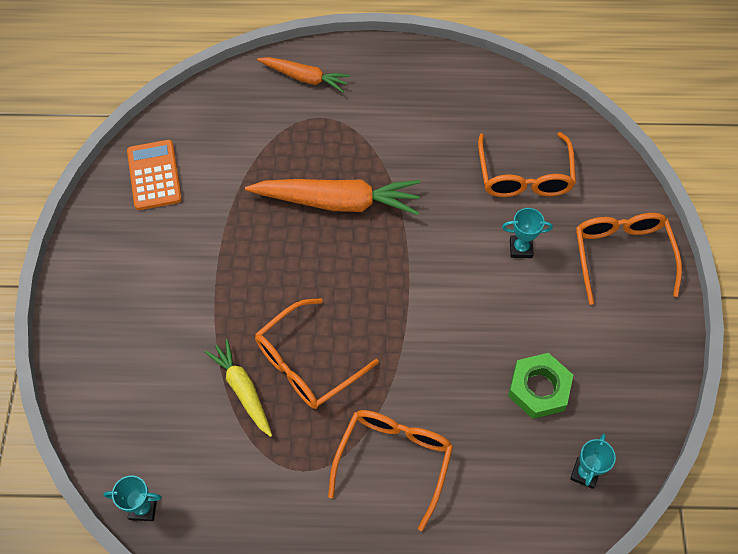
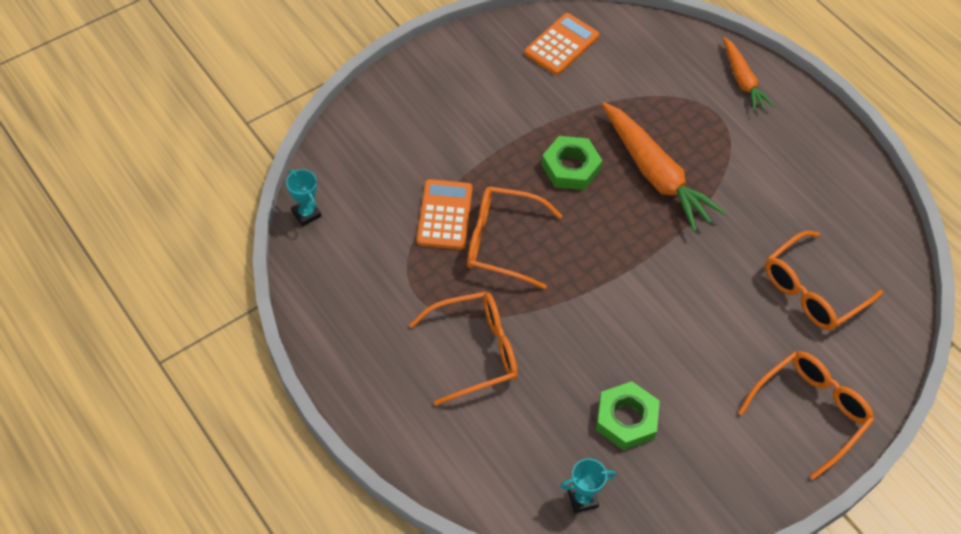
camera: 50 degrees right, 5 degrees down
yellow carrot [205,339,272,437] -> orange calculator [417,179,473,250]
turquoise trophy [502,208,553,258] -> none
none -> green nut [541,136,603,190]

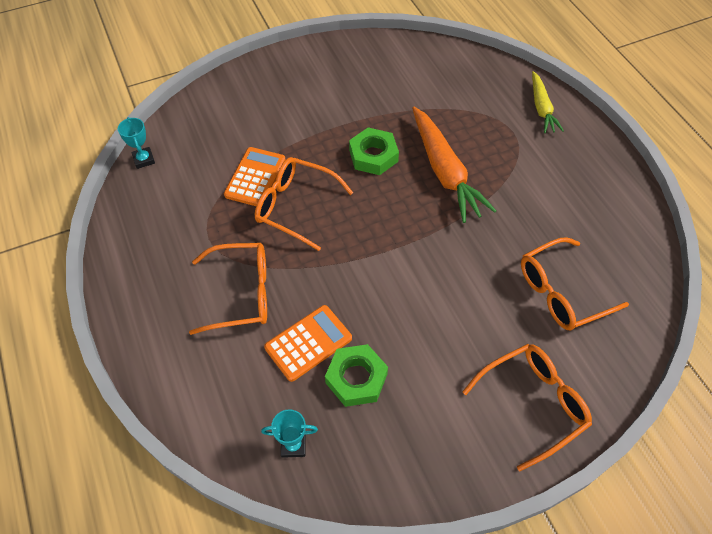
camera: 15 degrees right, 0 degrees up
orange calculator [524,13,599,75] -> orange calculator moved to [264,305,352,382]
orange carrot [723,37,774,112] -> yellow carrot [532,71,564,133]

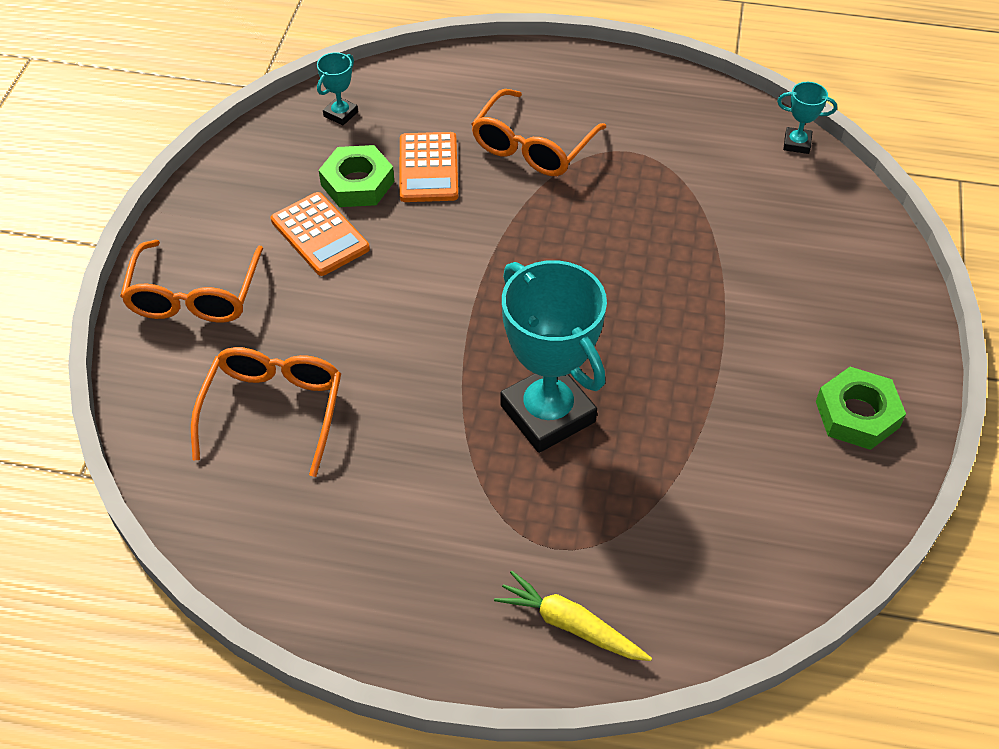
camera: 125 degrees right, 5 degrees down
orange calculator [224,147,285,206] -> orange calculator moved to [271,192,370,276]
orange glasses [255,157,353,251] -> none
green nut [349,127,399,175] -> green nut moved to [816,367,906,450]
orange carrot [412,107,497,223] -> turquoise trophy [500,260,607,453]

